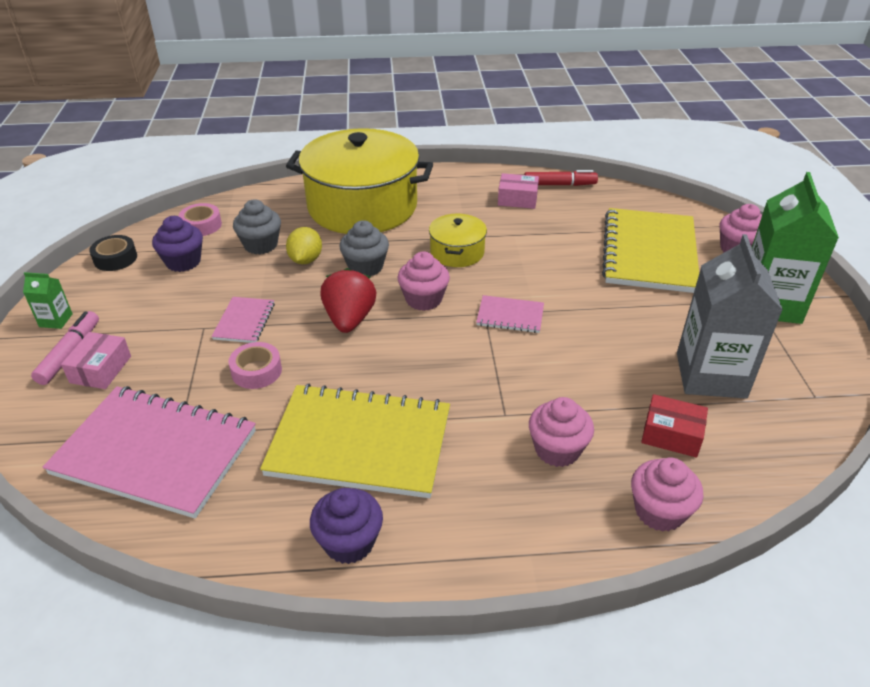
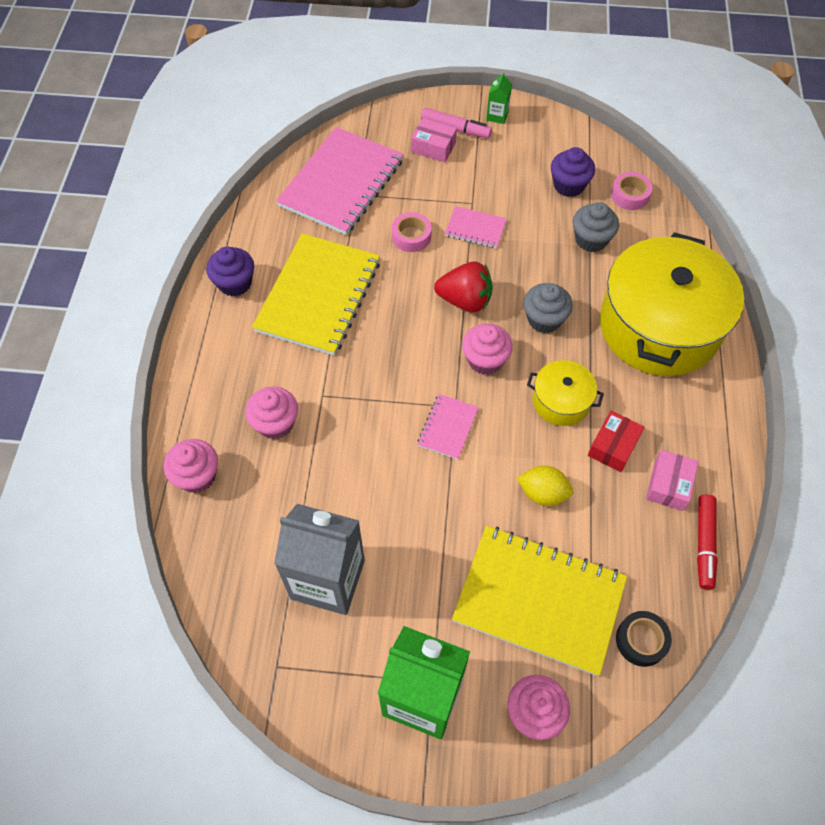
camera: 100 degrees right, 20 degrees up
black tape [89,235,137,271] -> black tape moved to [616,611,672,667]
yellow lemon [286,227,322,264] -> yellow lemon moved to [517,466,573,506]
red box [641,394,708,458] -> red box moved to [588,411,644,472]

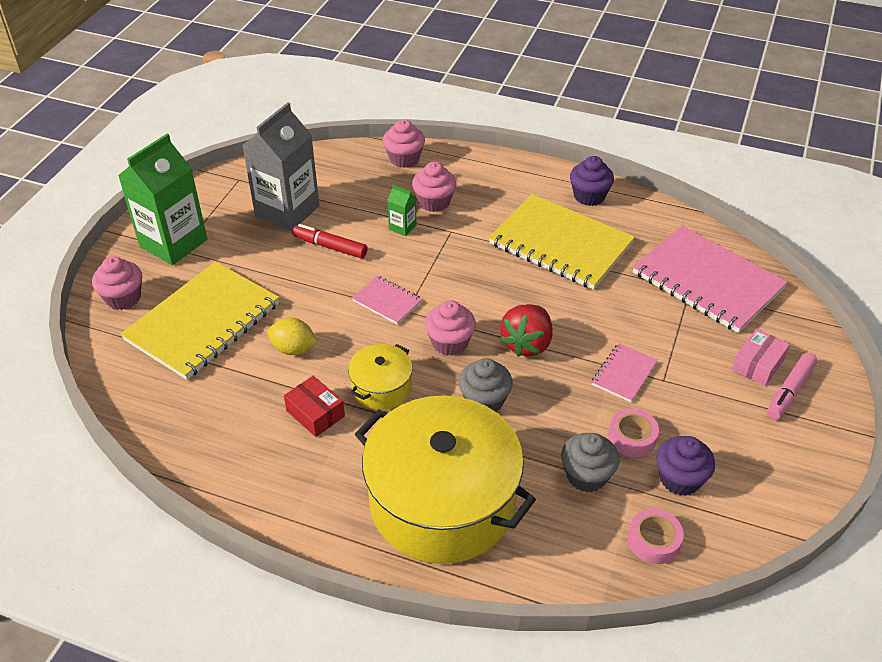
camera: 105 degrees right, 15 degrees down
pink tape [392,212,432,252] -> pink tape moved to [608,408,659,457]
green carton [486,72,512,124] -> green carton moved to [387,185,417,236]
yellow lemon [517,466,573,506] -> yellow lemon turned 75 degrees clockwise [267,318,318,355]
black tape [616,611,672,667] -> none
pink box [646,450,699,511] -> none
red marker [697,494,718,590] -> red marker moved to [292,224,368,259]

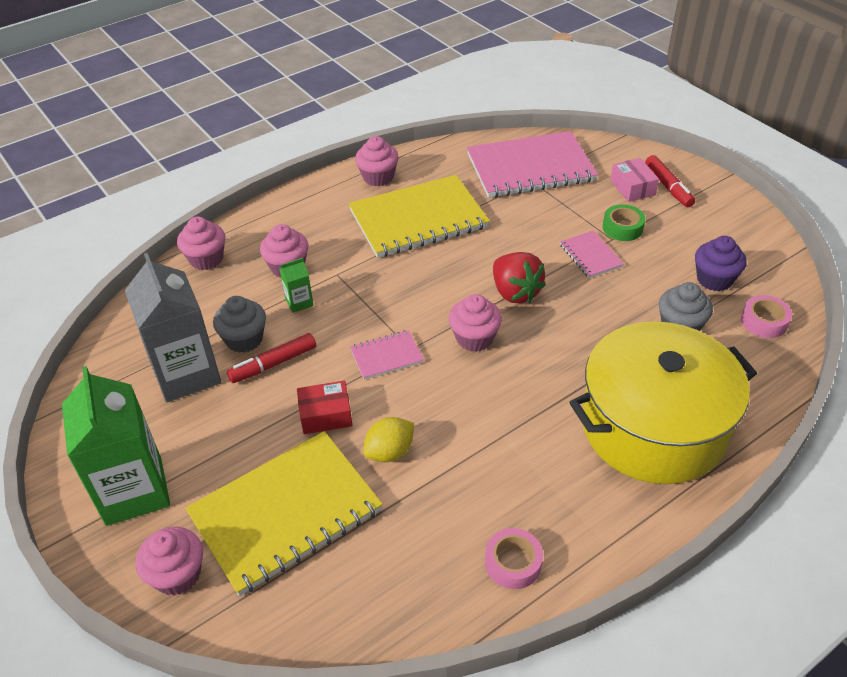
camera: 55 degrees left, 0 degrees up
yellow notebook [121,261,279,380] -> yellow notebook turned 75 degrees clockwise [185,431,383,596]
red box [284,376,345,437] -> red box moved to [297,381,352,434]
yellow pot [348,344,413,410] -> none
grey cupcake [458,358,513,412] -> grey cupcake moved to [213,296,266,353]
purple cupcake [570,156,614,206] -> pink cupcake [355,136,399,186]
pink tape [608,408,659,457] -> pink tape moved to [485,528,543,589]
pink marker [767,353,817,420] -> red marker [645,155,695,207]
none -> green tape [603,204,645,241]

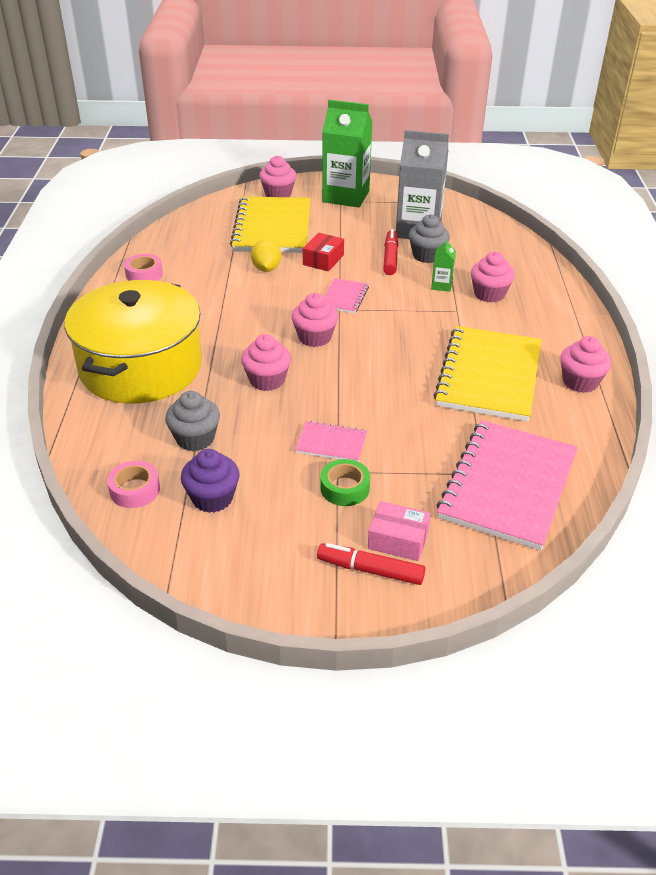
camera: 125 degrees right, 5 degrees down
pink cupcake [177,217,225,270] -> pink cupcake moved to [241,334,291,391]
red strawberry [493,252,546,303] -> none

